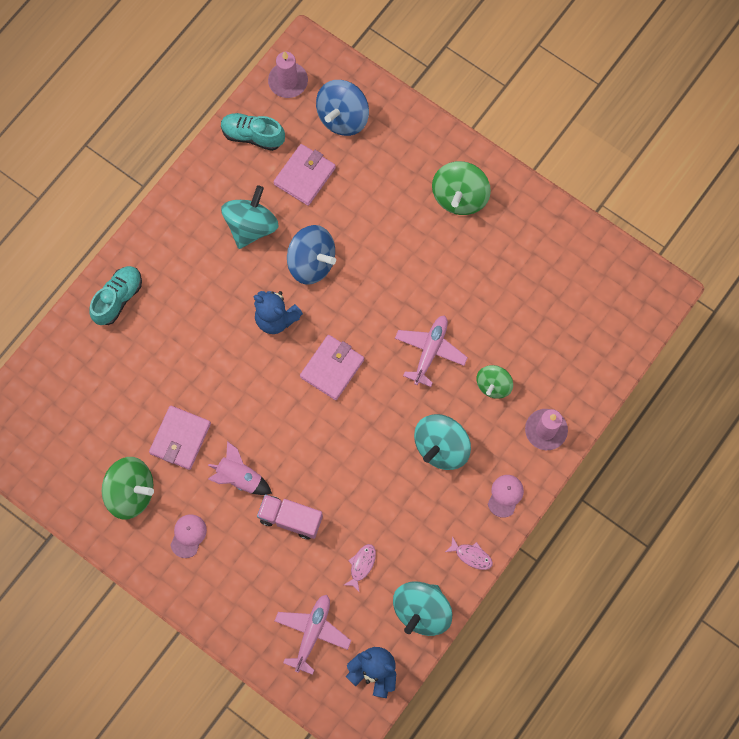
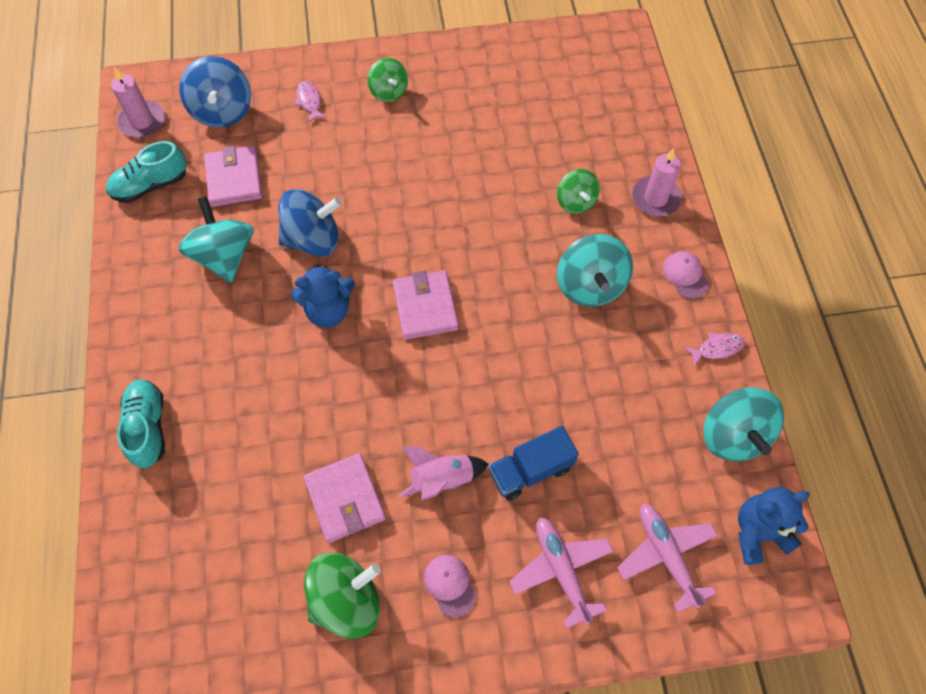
camera: 45 degrees left, 10 degrees down
pink truck [257,494,323,540] -> blue truck [489,426,579,501]
pink fish [344,544,376,593] -> pink fish moved to [295,81,327,123]
pink plane [395,315,468,387] -> pink plane moved to [509,518,614,628]
green spinning top [432,161,491,215] -> green spinning top [367,58,408,102], size x0.63

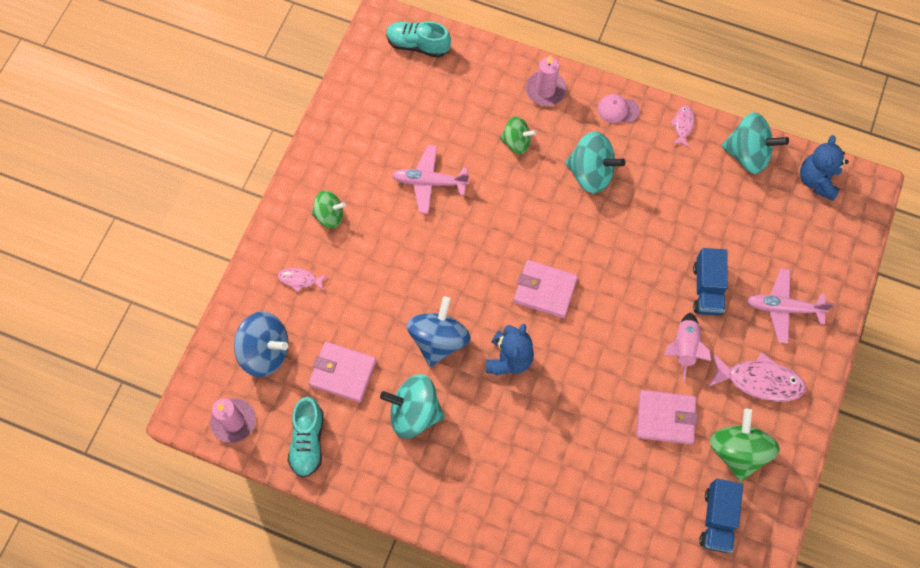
camera: 60 degrees left, 5 degrees up
turquoise shoe [117,380,165,468] -> turquoise shoe moved to [386,21,451,58]
pink cap [424,555,477,617] -> pink fish [708,352,806,402]
pink plane [617,504,718,613] -> pink plane moved to [392,145,469,214]
none -> blue truck [699,479,743,553]

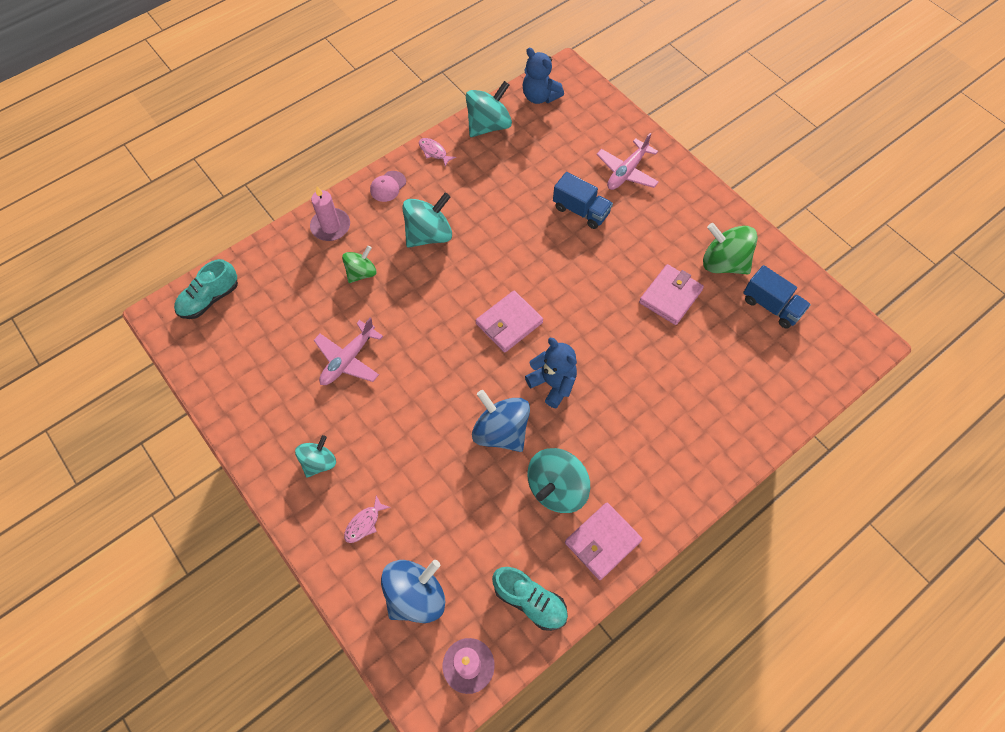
camera: 60 degrees left, 5 degrees down
pink wallet [309,342,376,402] -> pink wallet moved to [565,502,642,580]
green spinning top [312,191,346,228] -> turquoise spinning top [295,435,336,478]
pink rocket [665,312,712,381] -> none
pink fish [708,352,806,402] -> none

